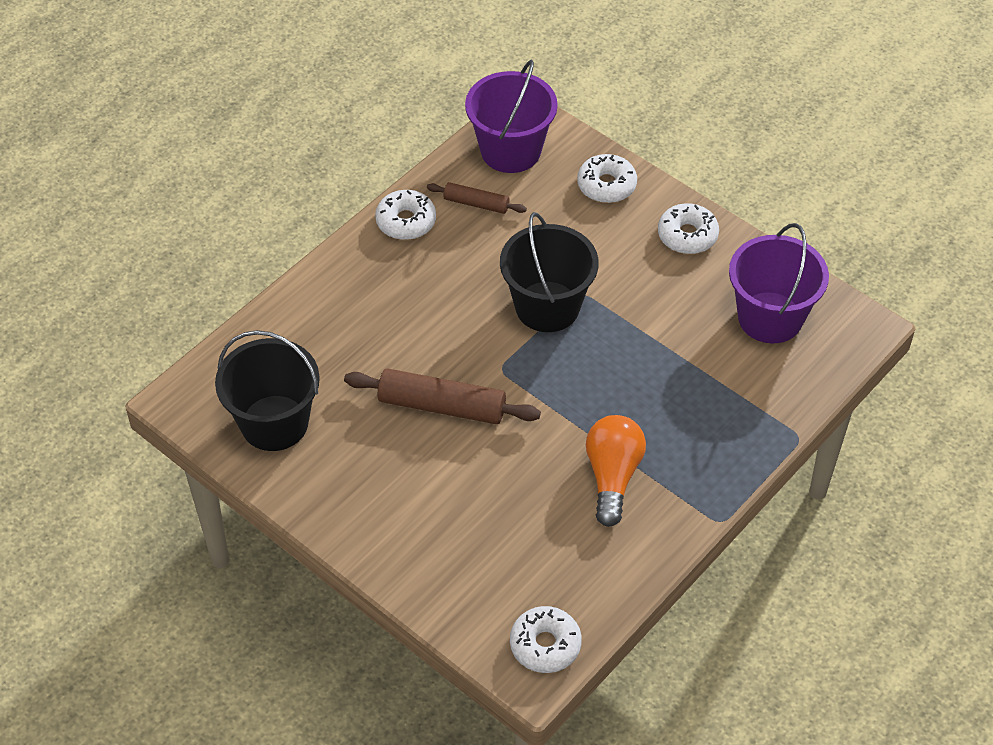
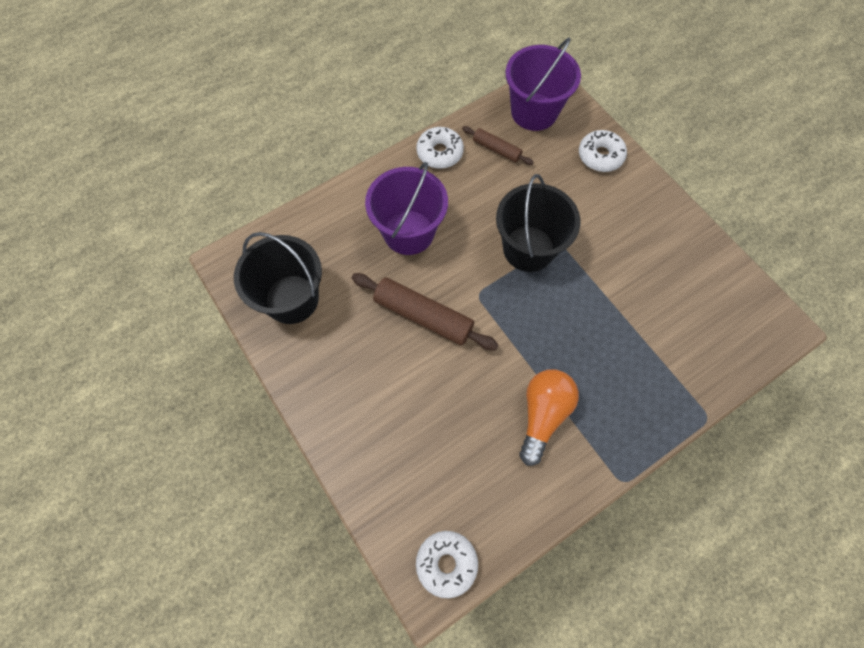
camera: 15 degrees right, 15 degrees up
white donut [658,203,719,254] -> none
purple bucket [729,223,829,343] -> purple bucket moved to [365,162,448,255]

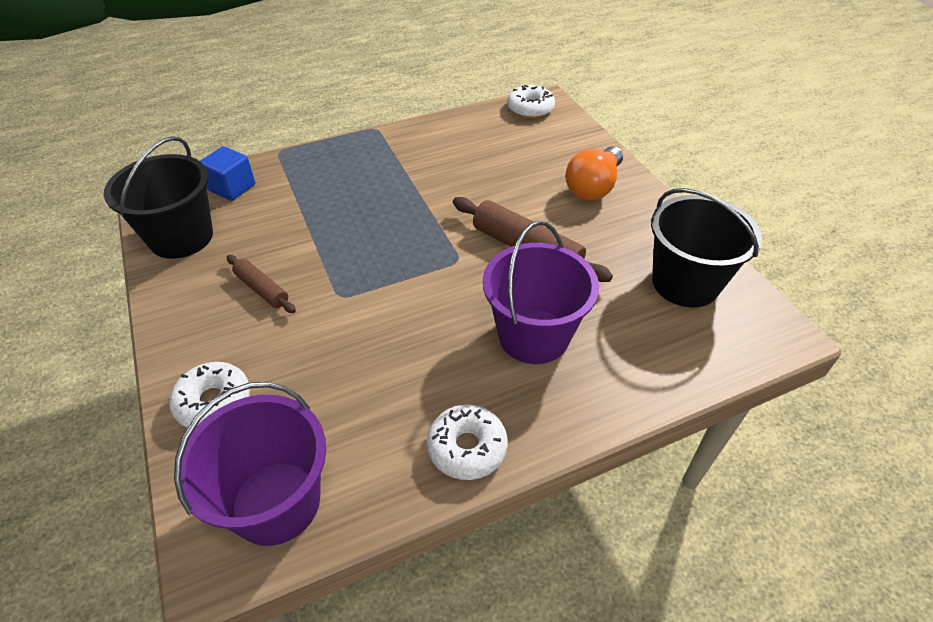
camera: 170 degrees left, 20 degrees down
brown rolling pin [462,126,534,165] -> brown rolling pin moved to [227,255,296,313]
black bucket [496,174,580,272] -> black bucket moved to [104,136,213,259]
orange light bulb [519,369,579,466] -> orange light bulb moved to [565,146,623,200]
none -> blue cube [200,146,255,201]

